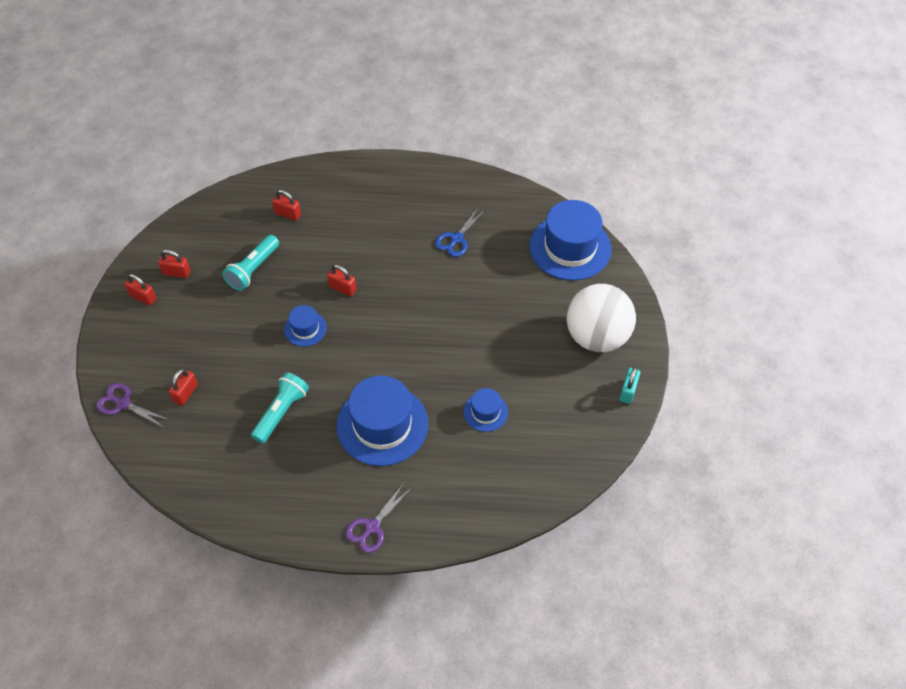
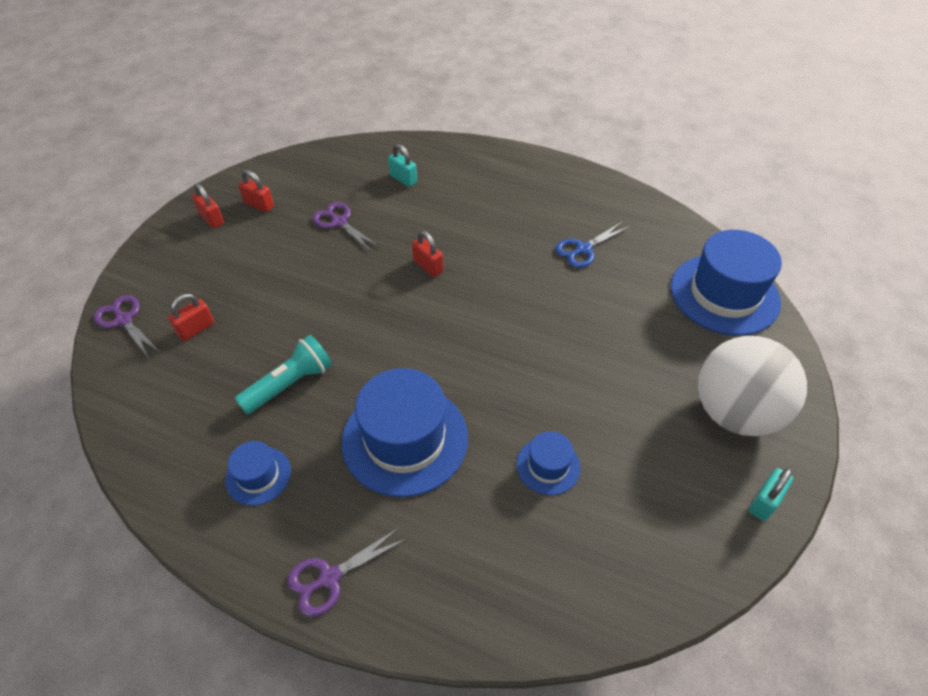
camera: 20 degrees right, 5 degrees down
turquoise flashlight [222,235,279,291] -> purple scissors [312,202,379,252]
red padlock [272,190,301,221] -> turquoise padlock [388,144,417,187]
blue hat [284,305,327,347] -> blue hat moved to [225,441,291,506]

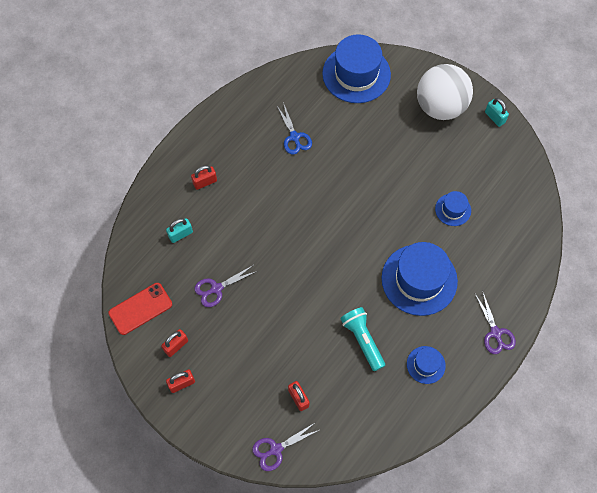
camera: 75 degrees left, 15 degrees up
red padlock [412,231,443,277] -> red padlock moved to [191,165,217,190]
none -> red phone [108,283,172,335]

